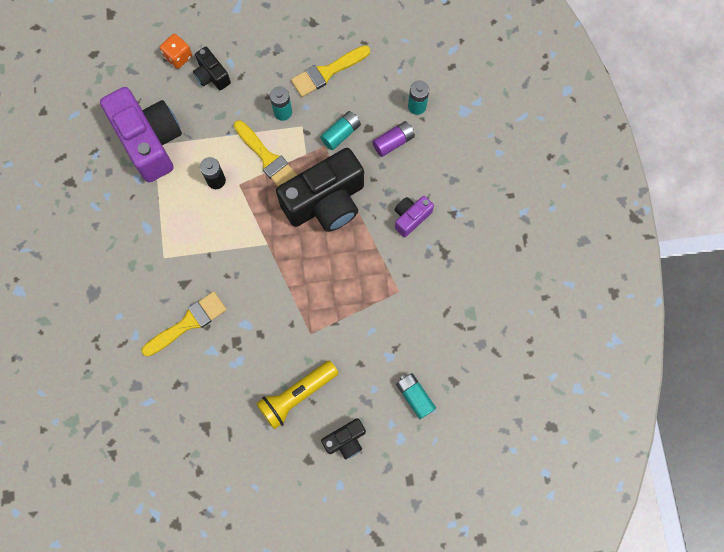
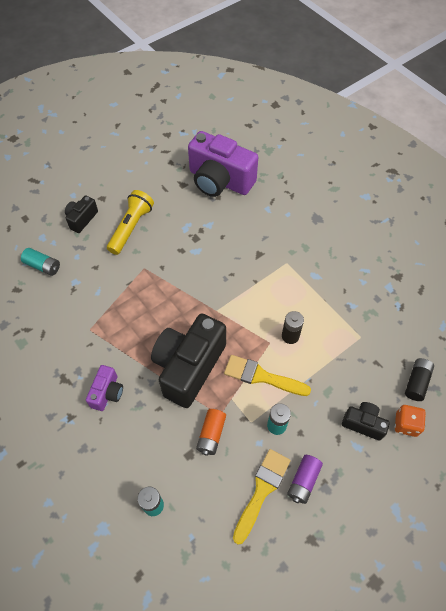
camera: 150 degrees right, 15 degrees down
purple camera [100,87,182,182] -> purple camera moved to [188,131,258,197]
yellow brush [141,291,227,356] -> none
turquoise battery [320,111,361,150] -> orange battery [196,409,226,456]
purple battery [372,121,415,157] -> purple battery moved to [287,455,323,504]
none -> black battery [405,358,434,401]

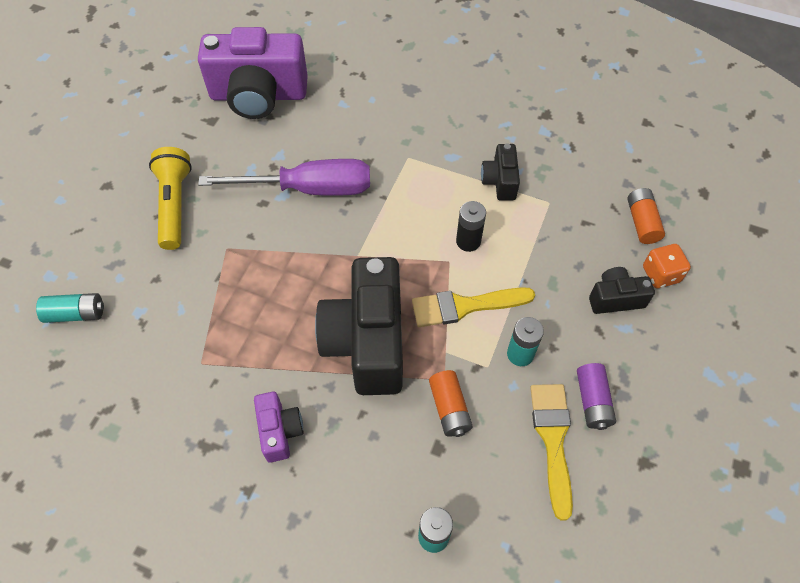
camera: 30 degrees left, 0 degrees up
black camera [65,195,98,233] -> black camera moved to [481,144,520,201]
black battery [405,358,434,401] -> orange battery [627,188,665,244]
none -> purple screwdriver [198,159,370,196]

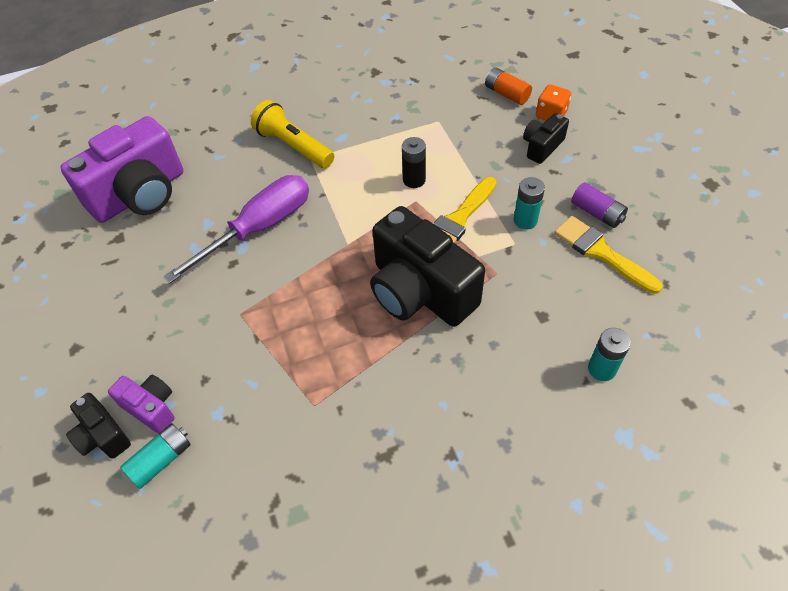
camera: 40 degrees left, 5 degrees down
yellow flashlight [149,147,192,250] -> yellow flashlight moved to [251,100,334,168]
purple camera [254,392,304,463] -> purple camera moved to [108,375,175,433]
orange battery [429,370,473,437] -> none
black camera [481,144,520,201] -> black camera moved to [66,393,131,459]

